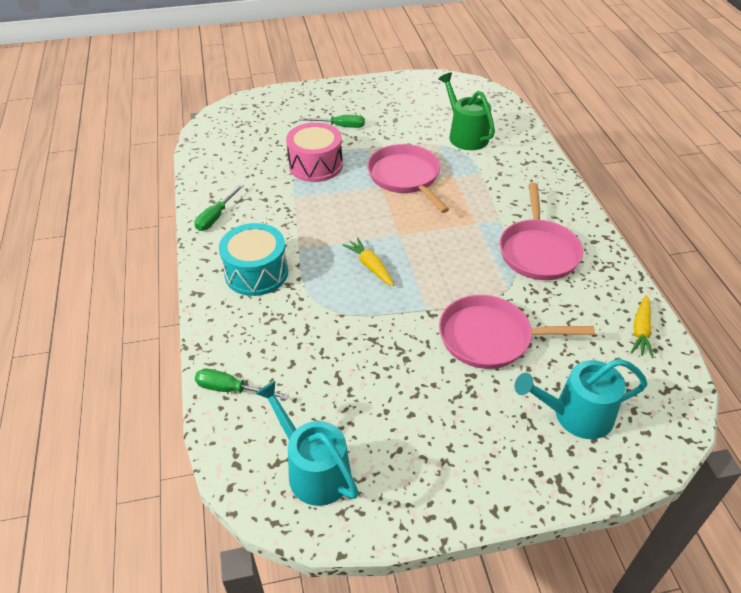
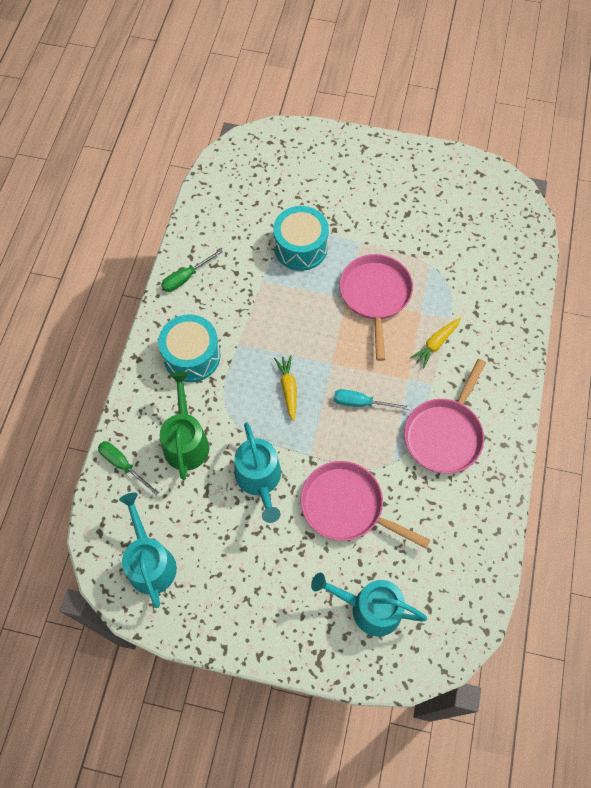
camera: 25 degrees right, 20 degrees up
pink drum [286,122,343,182] -> turquoise drum [273,206,329,271]
green screwdriver [299,115,365,128] -> none
green watering can [438,72,495,150] -> green watering can moved to [160,372,209,480]
yellow carrot [631,295,654,358] -> yellow carrot moved to [410,318,461,368]
none -> turquoise watering can [234,422,281,523]
none -> turquoise screwdriver [334,389,411,410]

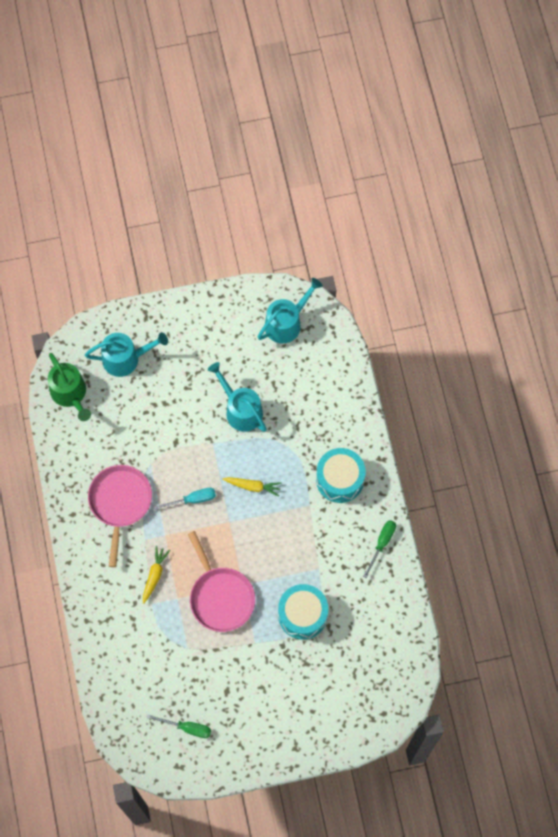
camera: 155 degrees right, 5 degrees up
green screwdriver [98,441,160,496] -> green screwdriver moved to [146,714,211,738]
turquoise watering can [119,493,177,608] -> turquoise watering can turned 90 degrees counterclockwise [257,278,323,343]
green watering can [160,372,209,480] -> green watering can moved to [48,353,91,421]
yellow carrot [274,355,297,421] -> yellow carrot turned 45 degrees counterclockwise [223,477,282,497]
pink pan [301,461,430,549] -> none

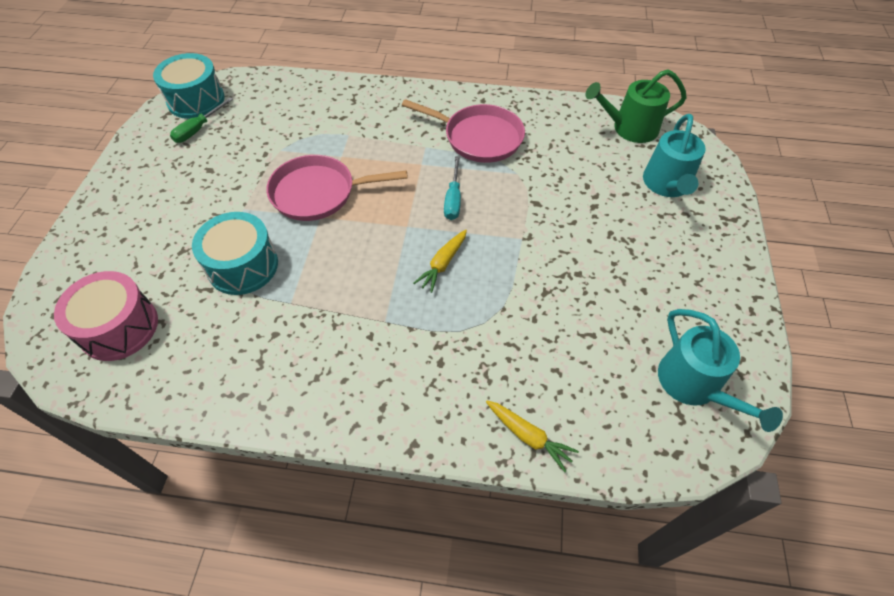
camera: 110 degrees right, 15 degrees down
yellow carrot [143,546,170,604] -> yellow carrot moved to [486,400,579,472]
turquoise watering can [208,362,267,432] -> none
turquoise drum [316,448,366,503] -> turquoise drum moved to [153,53,225,119]
green screwdriver [363,520,396,578] -> none
none -> pink drum [54,271,158,361]

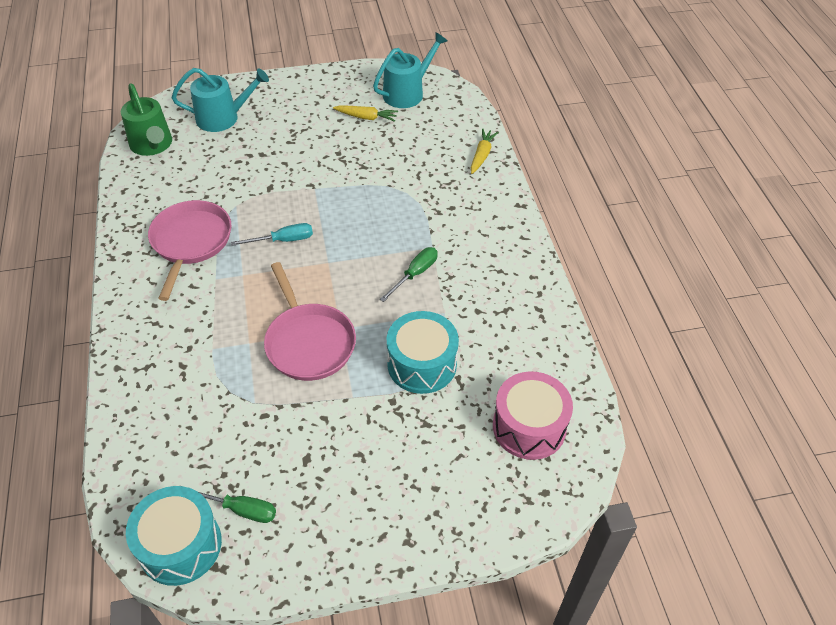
camera: 110 degrees left, 5 degrees down
yellow carrot [413,230,467,293] -> yellow carrot moved to [333,105,398,122]
none -> green screwdriver [380,247,438,302]

